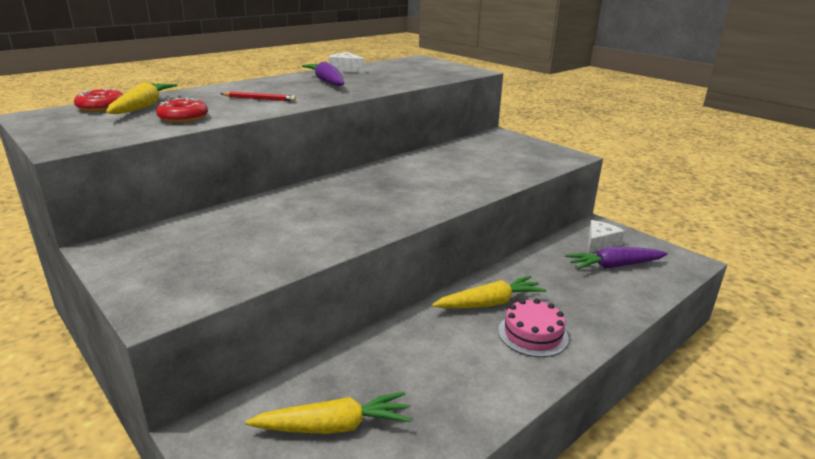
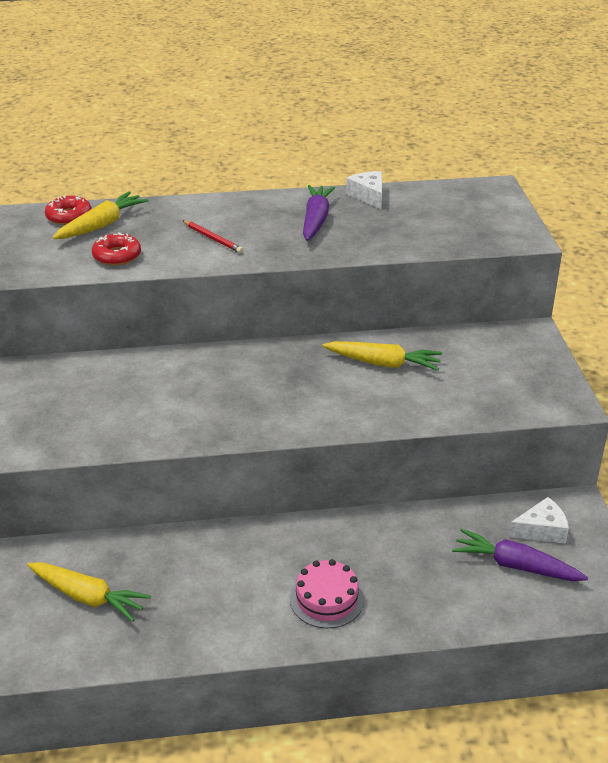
camera: 35 degrees right, 10 degrees up
yellow carrot [432,276,546,308] -> yellow carrot moved to [322,341,442,371]

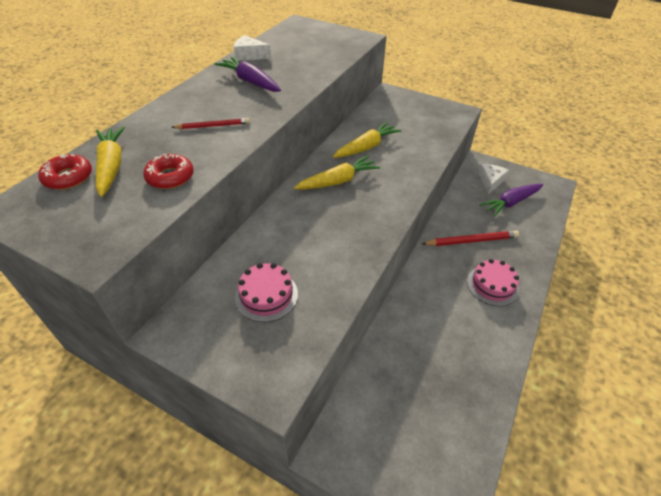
camera: 55 degrees left, 10 degrees up
yellow carrot [27,562,151,622] -> yellow carrot moved to [294,156,380,190]
none -> pink cake [235,263,298,322]
none -> red pencil [422,231,519,246]

